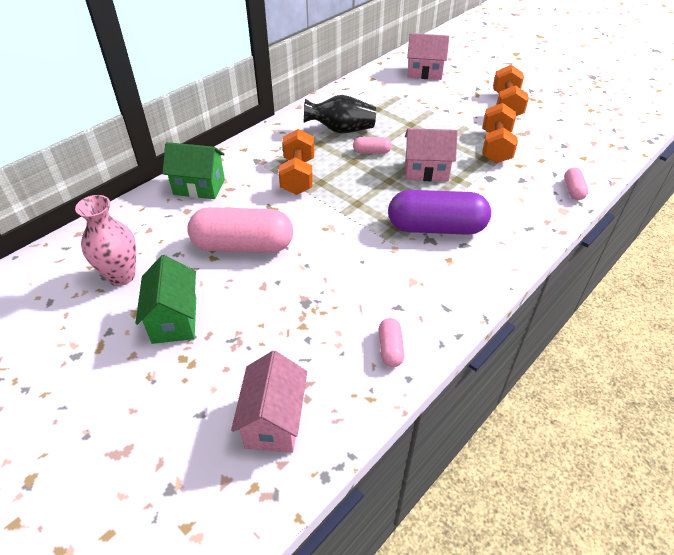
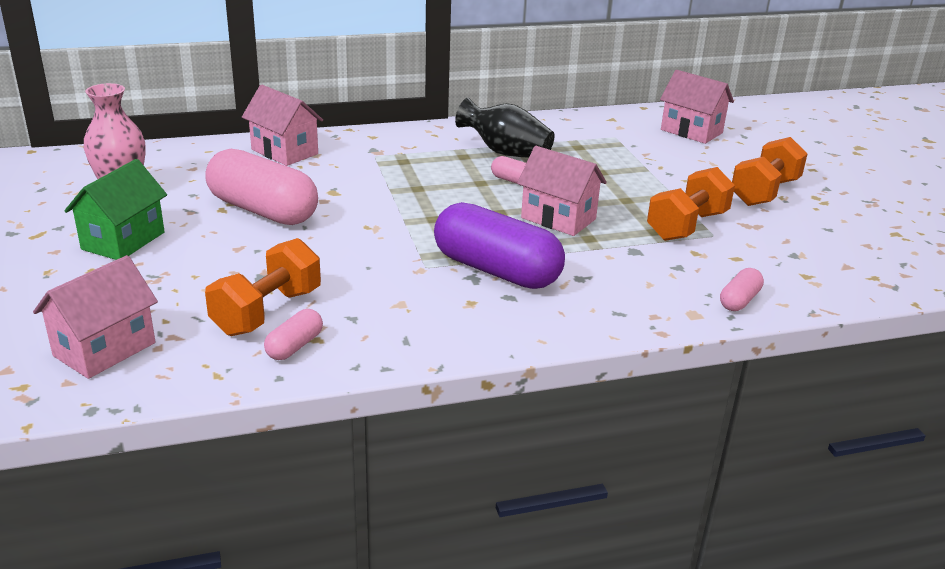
camera: 30 degrees right, 15 degrees down
green house [162,142,225,199] -> pink house [242,85,323,166]
orange dumbbell [279,129,314,195] -> orange dumbbell moved to [205,238,321,336]

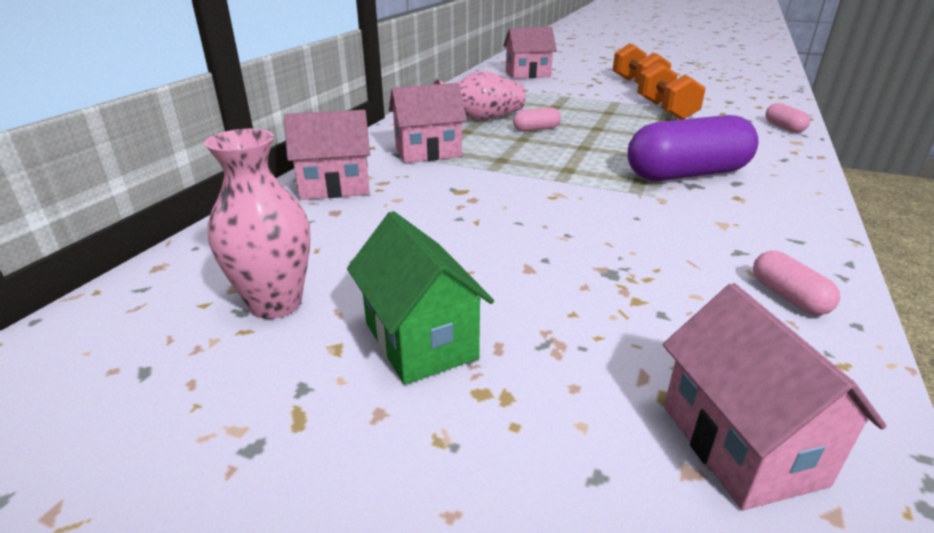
camera: 50 degrees left, 0 degrees up
pink capsule [205,149,318,225] -> none
orange dumbbell [205,238,321,336] -> none
black vase [455,98,555,158] -> pink vase [433,71,526,121]
pink house [517,146,607,236] -> pink house moved to [389,83,467,163]

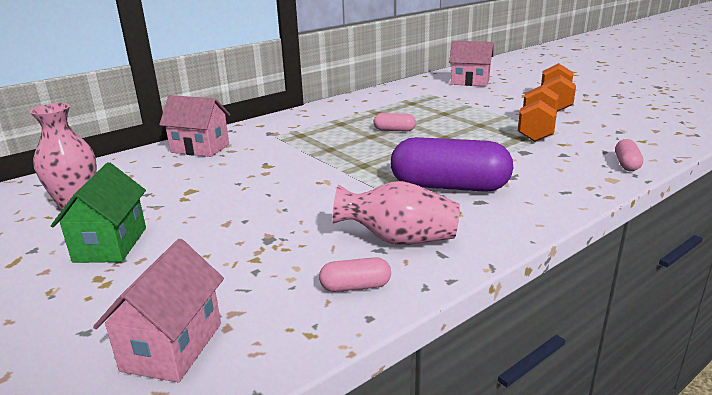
camera: 30 degrees right, 5 degrees down
pink house [389,83,467,163] -> none
pink vase [433,71,526,121] -> pink vase moved to [332,181,460,245]
pink capsule [753,251,840,315] -> pink capsule turned 75 degrees clockwise [319,257,391,292]

